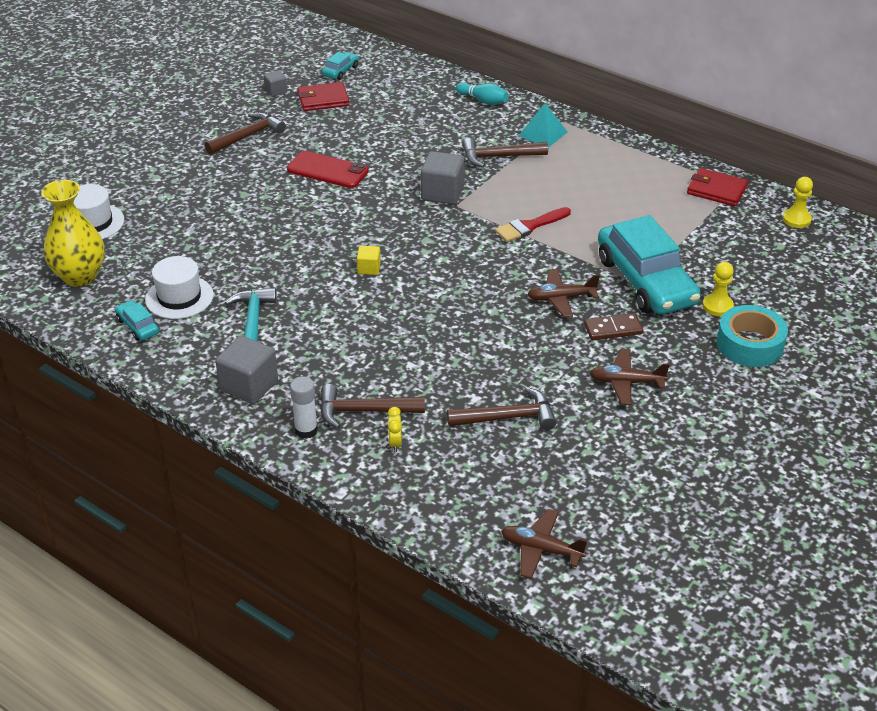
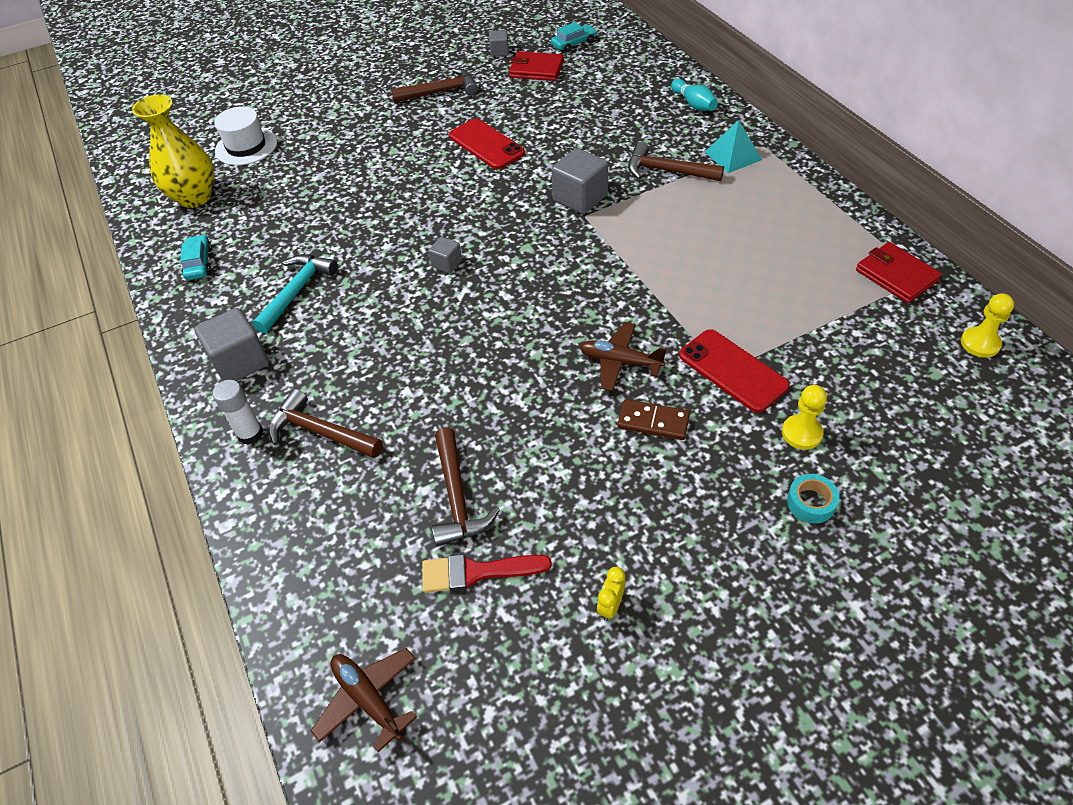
camera: 30 degrees right, 10 degrees up
white hat [145,256,214,319] -> none
yellow cube [357,246,381,275] -> grey cube [428,237,462,273]
yellow clock [388,407,402,452] -> yellow clock moved to [597,567,626,621]
brown hammer [447,387,557,430] -> brown hammer turned 60 degrees clockwise [432,427,500,546]
red brush [495,207,571,242] -> red brush moved to [422,554,552,593]
brown plane [590,349,670,405] -> none
turquoise car [598,215,701,314] -> red phone [679,329,790,413]
turquoise tape [717,305,788,367] -> turquoise tape [787,474,840,524], size x0.53

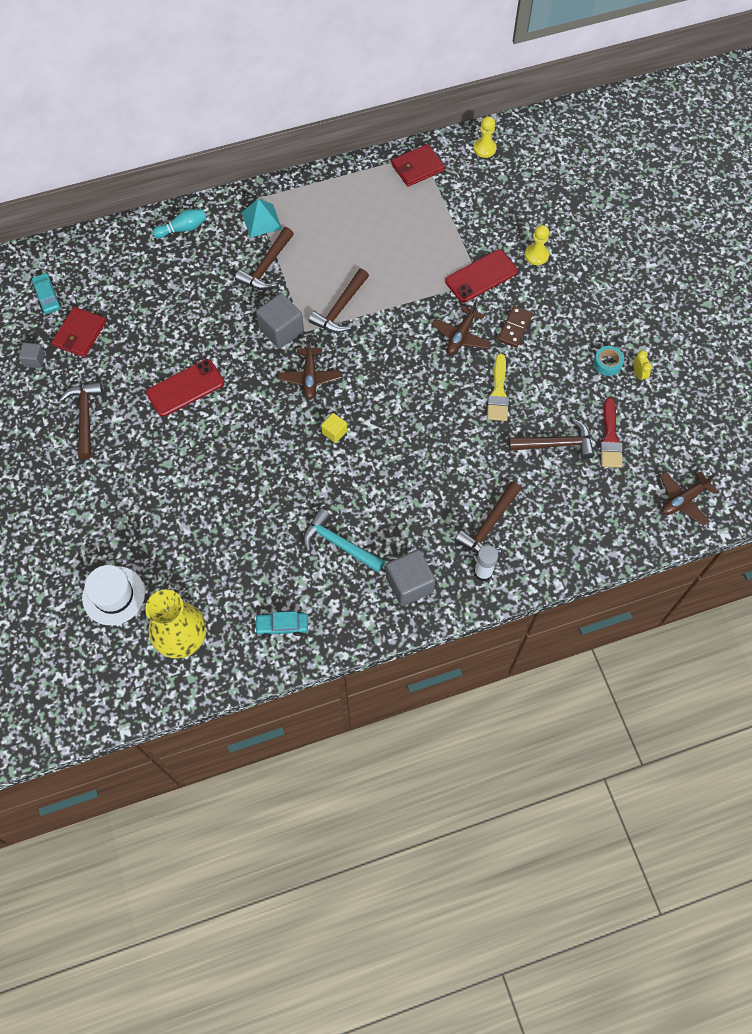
camera: 85 degrees left, 15 degrees up
grey cube [428,237,462,273] -> yellow cube [321,413,347,443]
yellow clock [597,567,626,621] -> yellow clock turned 135 degrees counterclockwise [634,350,652,382]
turquoise tape [787,474,840,524] -> turquoise tape moved to [594,346,624,376]
none -> brown plane [278,339,342,399]
none -> brown hammer [308,269,369,333]
none -> yellow brush [487,354,509,421]

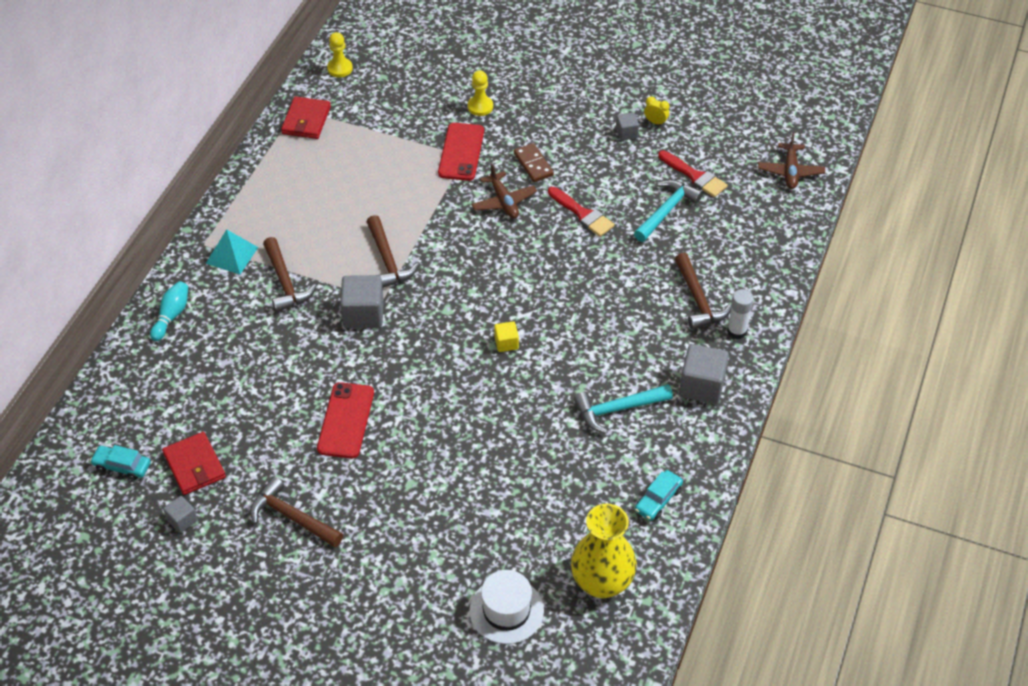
camera: 50 degrees left, 15 degrees down
brown plane [278,339,342,399] -> none
yellow brush [487,354,509,421] -> red brush [548,187,615,237]
brown hammer [509,418,594,459] -> turquoise hammer [634,180,703,242]
turquoise tape [594,346,624,376] -> grey cube [616,112,639,140]

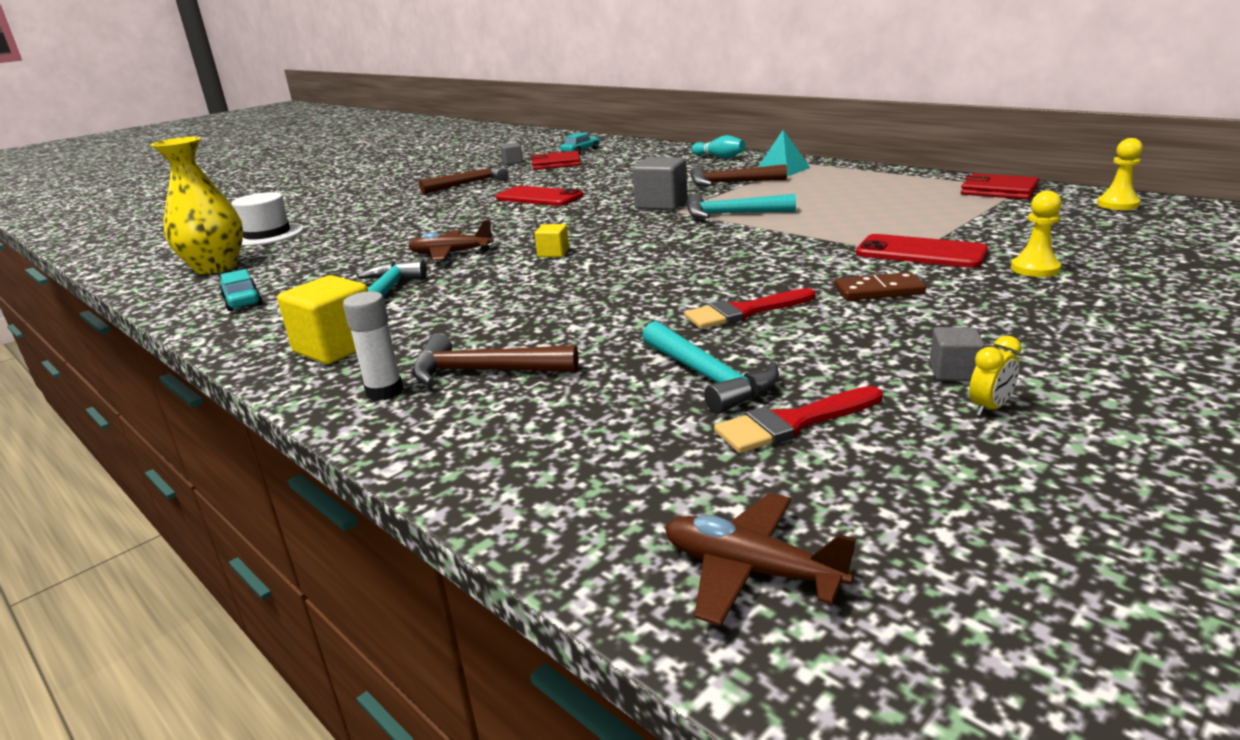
camera: 115 degrees right, 25 degrees down
brown hammer [367,215,419,288] -> turquoise hammer [687,194,796,219]
brown plane [471,163,537,219] -> brown plane moved to [408,220,494,260]
grey cube [679,344,729,404] -> yellow cube [277,275,368,364]

